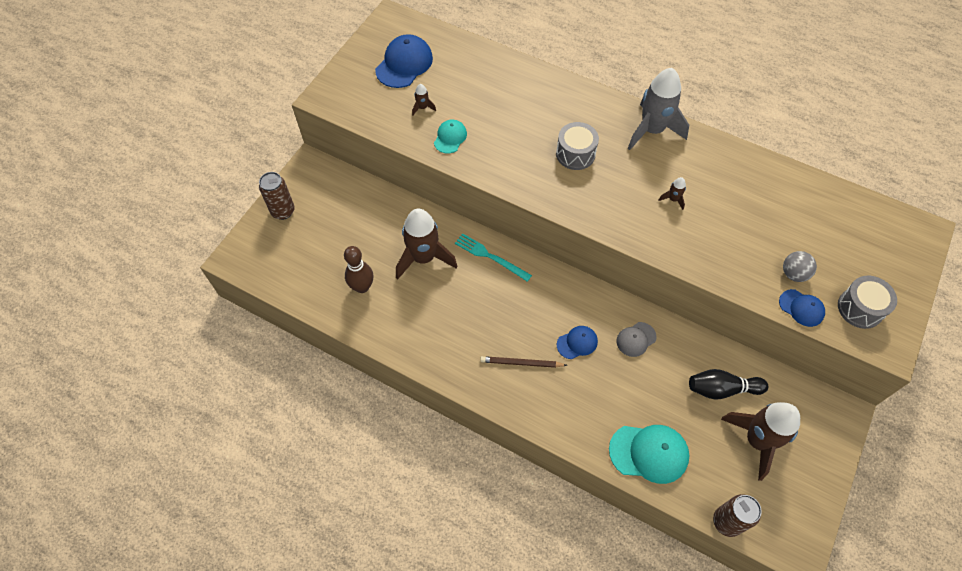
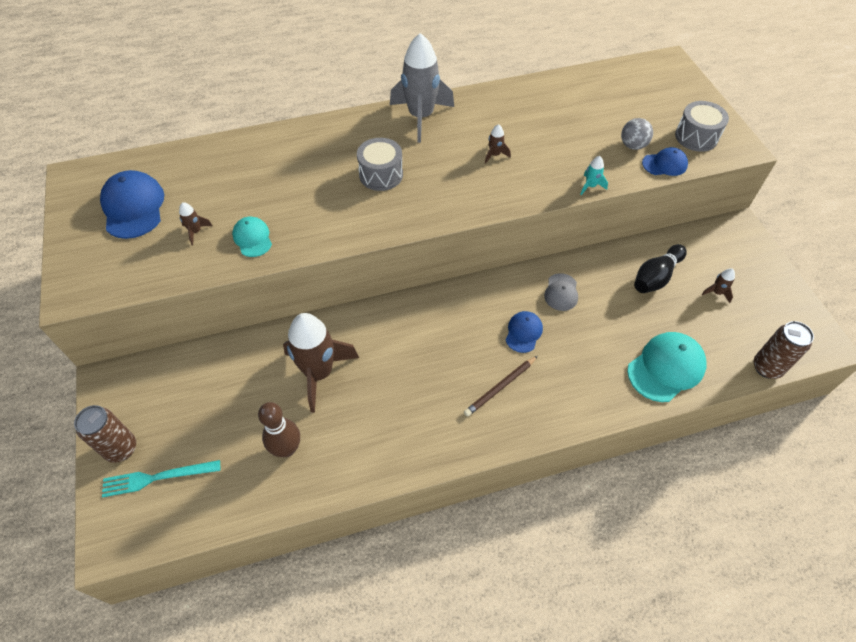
camera: 45 degrees left, 5 degrees down
turquoise fork [455,233,532,282] -> turquoise fork moved to [102,460,220,497]
brown rocket [721,402,800,481] -> brown rocket [702,268,735,303], size x0.40
none -> turquoise rocket [580,156,608,195]

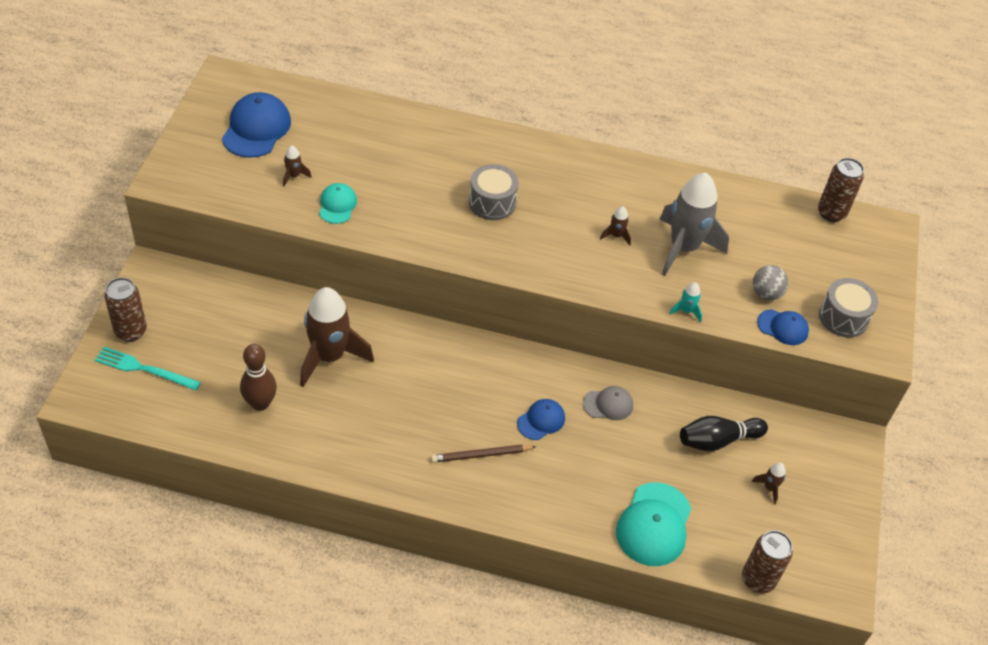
camera: 25 degrees right, 5 degrees down
grey rocket [390,33,454,143] -> grey rocket moved to [660,173,729,276]
grey cap [544,273,578,311] -> grey cap turned 135 degrees counterclockwise [583,386,633,420]
turquoise cap [627,332,707,402] -> turquoise cap turned 120 degrees clockwise [616,482,691,566]
none -> brown can [818,158,864,222]

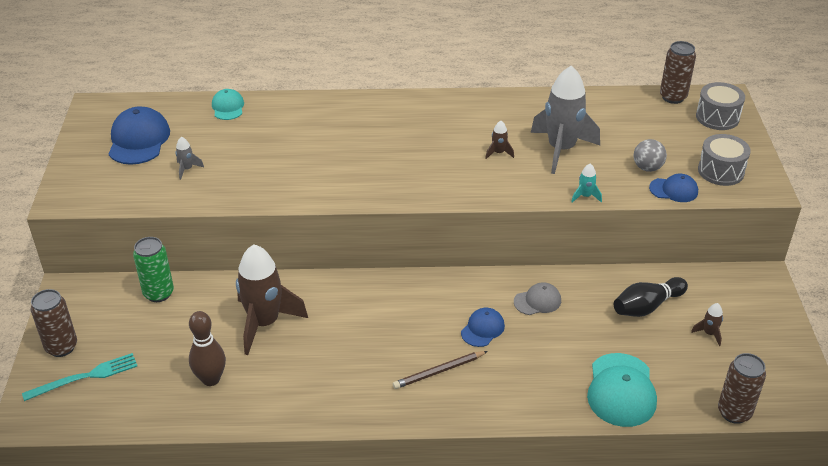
camera: 10 degrees left, 10 degrees down
turquoise fork [95,347,201,391] -> turquoise fork turned 150 degrees clockwise [22,353,137,401]
brown rocket [283,146,312,186] -> grey rocket [175,137,204,180]
turquoise cap [319,183,357,224] -> turquoise cap moved to [212,89,244,120]
grey drum [469,164,519,220] -> grey drum moved to [696,82,745,130]
none -> green can [133,237,174,302]

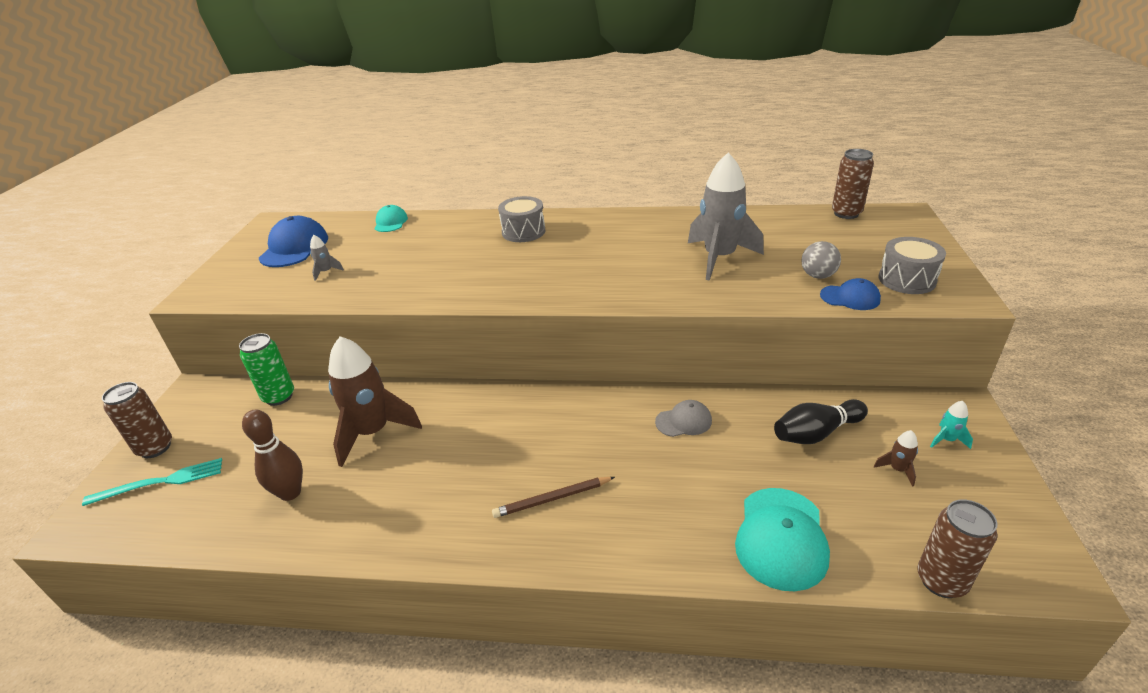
camera: 10 degrees right, 5 degrees down
blue cap [461,308,505,347] -> none
brown rocket [485,121,514,159] -> none
turquoise rocket [571,164,602,202] -> turquoise rocket moved to [930,401,973,449]
grey drum [696,82,745,130] -> grey drum moved to [498,196,545,242]

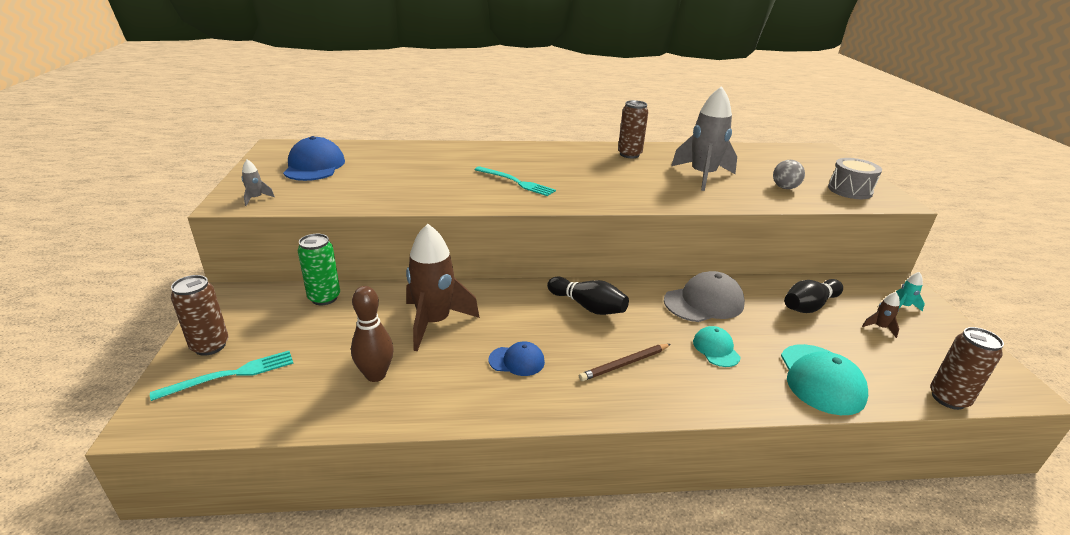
camera: 15 degrees left, 5 degrees down
grey rocket [310,235,344,281] -> grey rocket moved to [242,160,275,206]
turquoise cap [374,205,408,232] -> turquoise cap moved to [693,326,741,367]
grey drum [498,196,545,242] -> none
grey cap [655,400,712,437] -> grey cap [664,271,745,322], size x1.74
blue cap [820,278,881,310] -> blue cap moved to [489,341,545,376]
brown can [832,149,874,219] -> brown can moved to [618,100,648,158]
none -> turquoise fork [474,166,556,196]
none -> black bowling pin [547,276,629,315]

